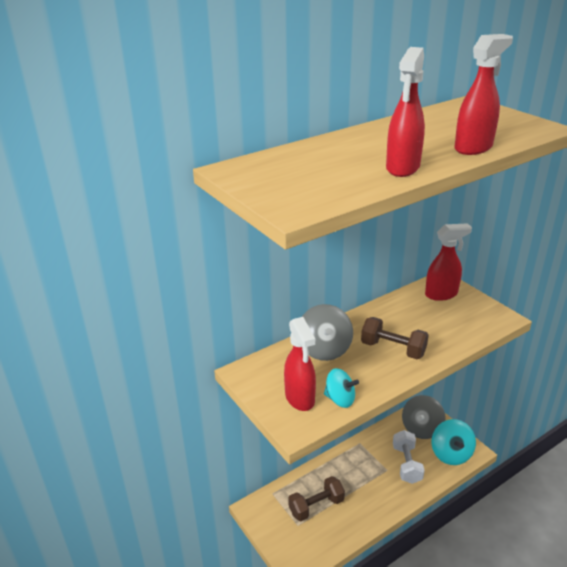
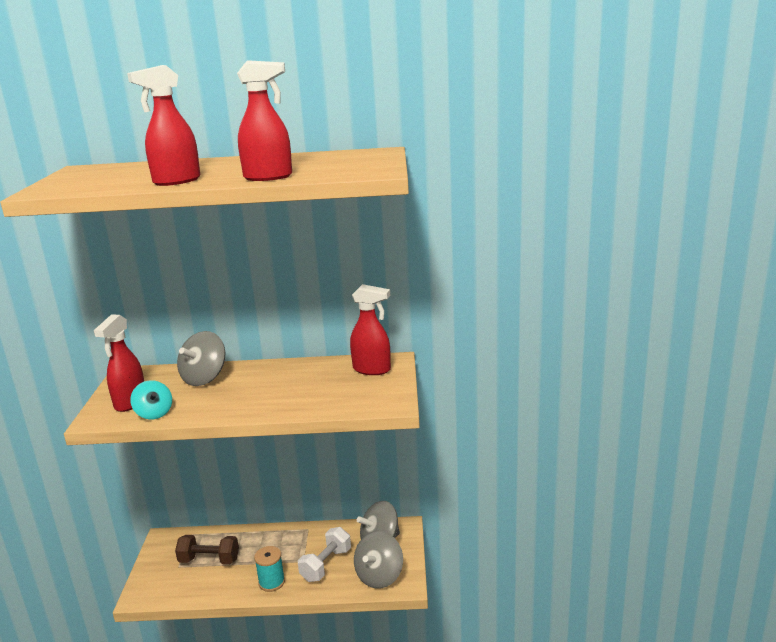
camera: 35 degrees right, 10 degrees down
brown dumbbell [361,317,429,359] -> none
turquoise spinning top [432,419,476,465] -> grey spinning top [354,531,403,589]
none -> turquoise spool [254,546,285,592]

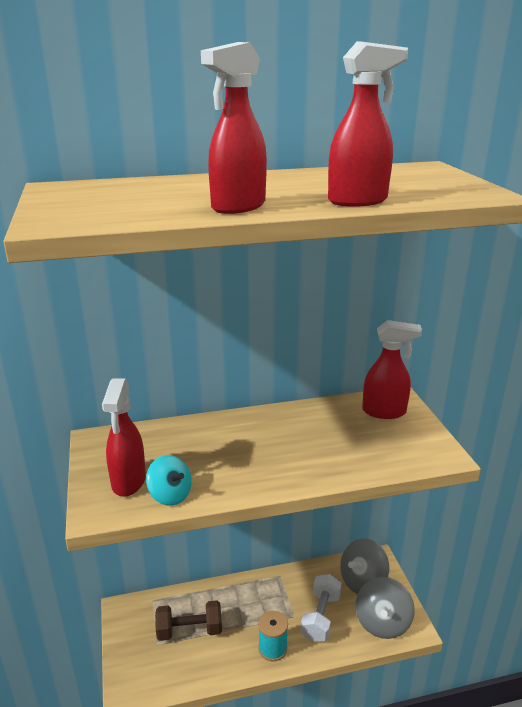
camera: 15 degrees left, 5 degrees up
grey spinning top [177,331,225,386] -> none

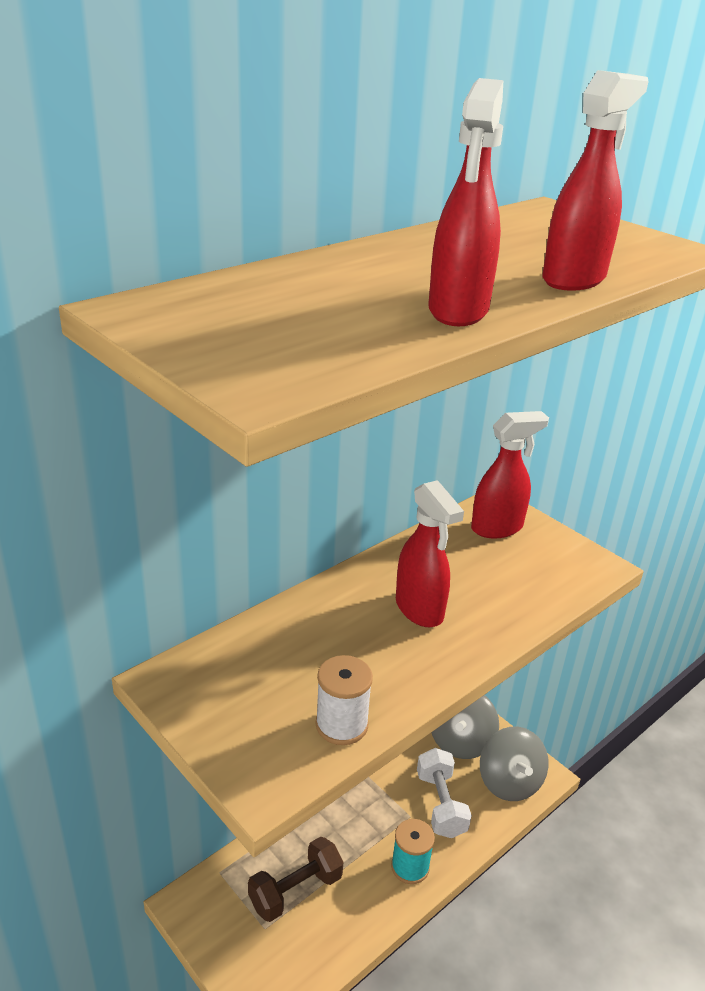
camera: 30 degrees left, 5 degrees up
red spray bottle [102,378,146,497] -> red spray bottle moved to [396,480,464,627]
turquoise spinning top [146,455,192,506] -> white spool [315,655,373,745]

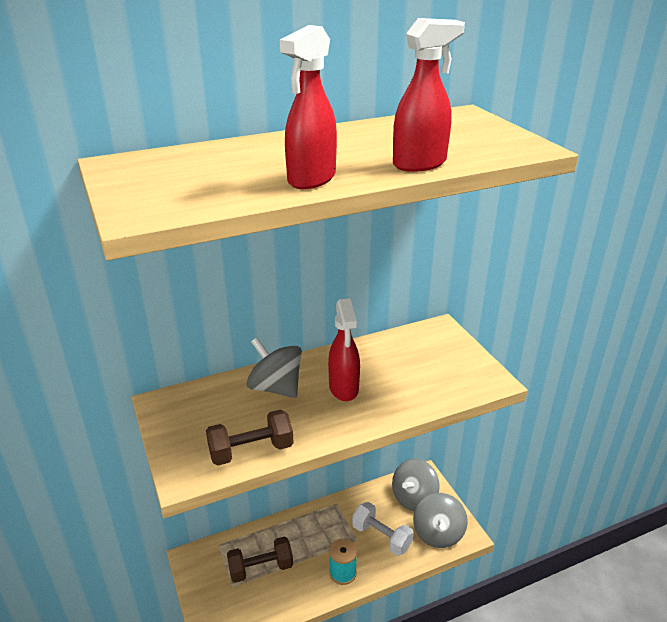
camera: 20 degrees right, 0 degrees up
white spool [315,655,373,745] -> brown dumbbell [206,409,294,466]
white dumbbell [417,748,472,838] -> white dumbbell turned 60 degrees counterclockwise [352,502,414,556]
red spray bottle [471,411,549,538] -> none
none -> grey spinning top [247,337,302,398]

